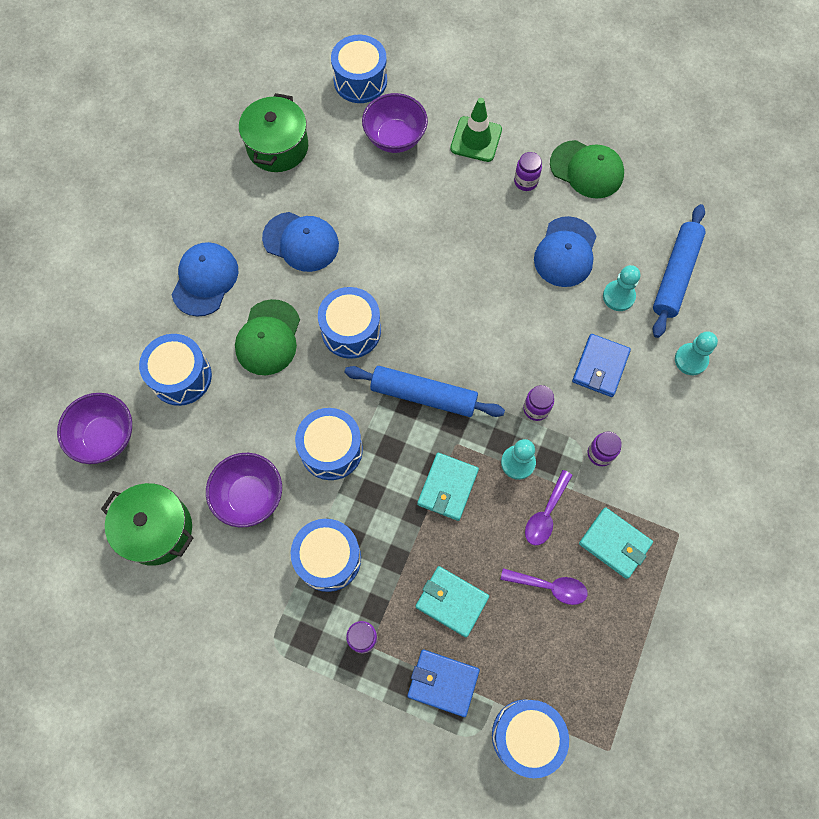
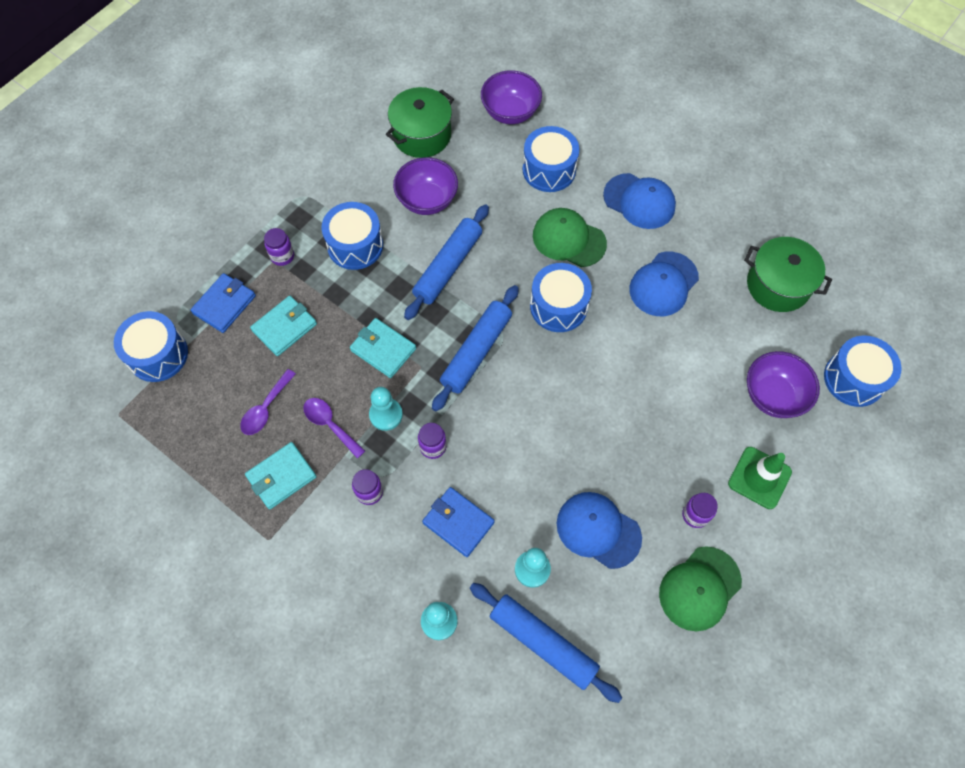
camera: 105 degrees right, 5 degrees down
blue drum [295,408,363,480] -> blue rolling pin [404,204,489,320]

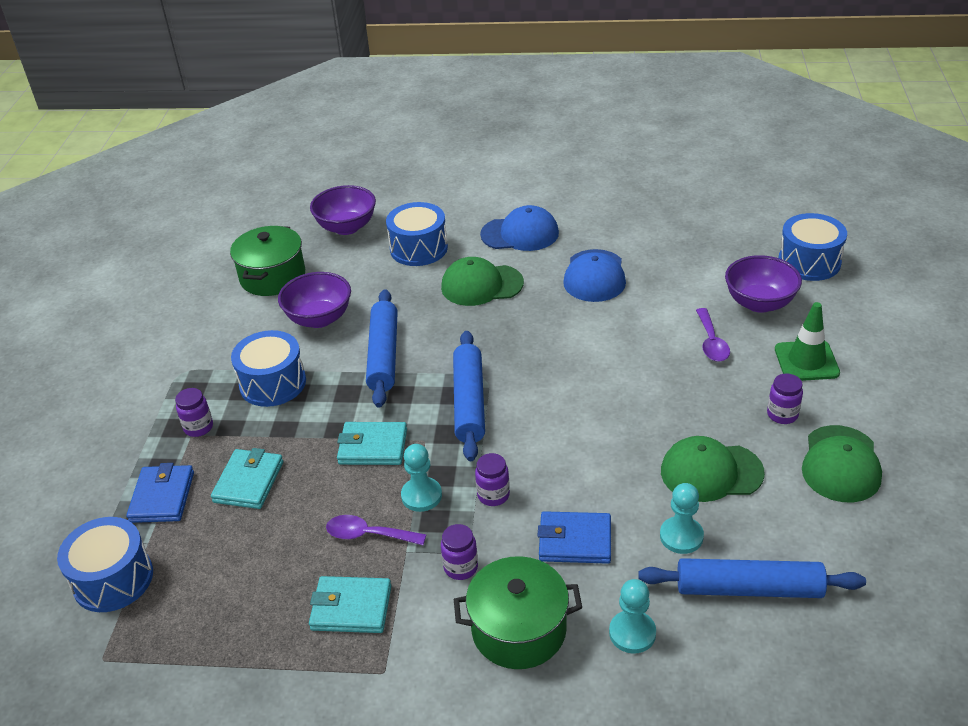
camera: 30 degrees left, 25 degrees down
purple spoon [240,369,296,435] -> purple spoon moved to [696,308,730,362]
turquoise wallet [245,442,317,509] -> turquoise wallet turned 75 degrees clockwise [309,576,391,633]
blue drum [530,263,592,332] -> none
blue cap [557,492,642,569] -> green cap [661,436,765,502]
green pot [744,237,832,312] -> green pot moved to [454,556,582,669]

